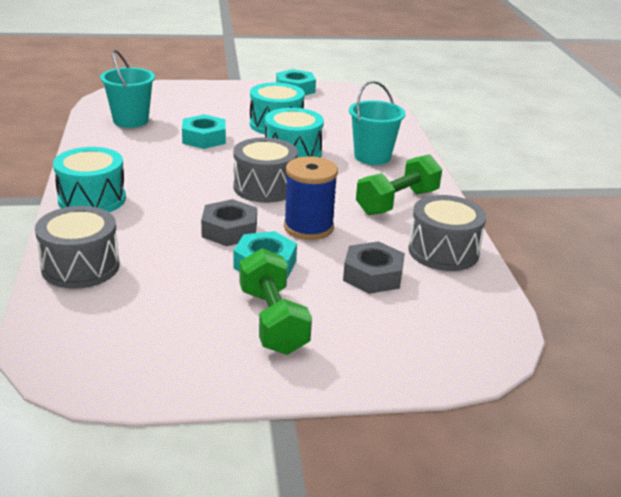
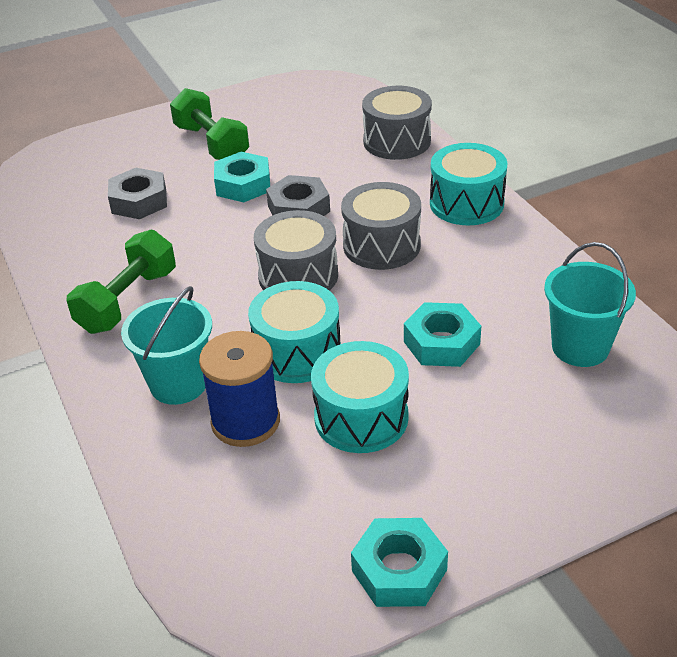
camera: 165 degrees right, 10 degrees up
blue spool [284,156,338,240] -> blue spool moved to [199,331,280,447]
grey drum [408,195,486,271] -> grey drum moved to [341,182,421,270]

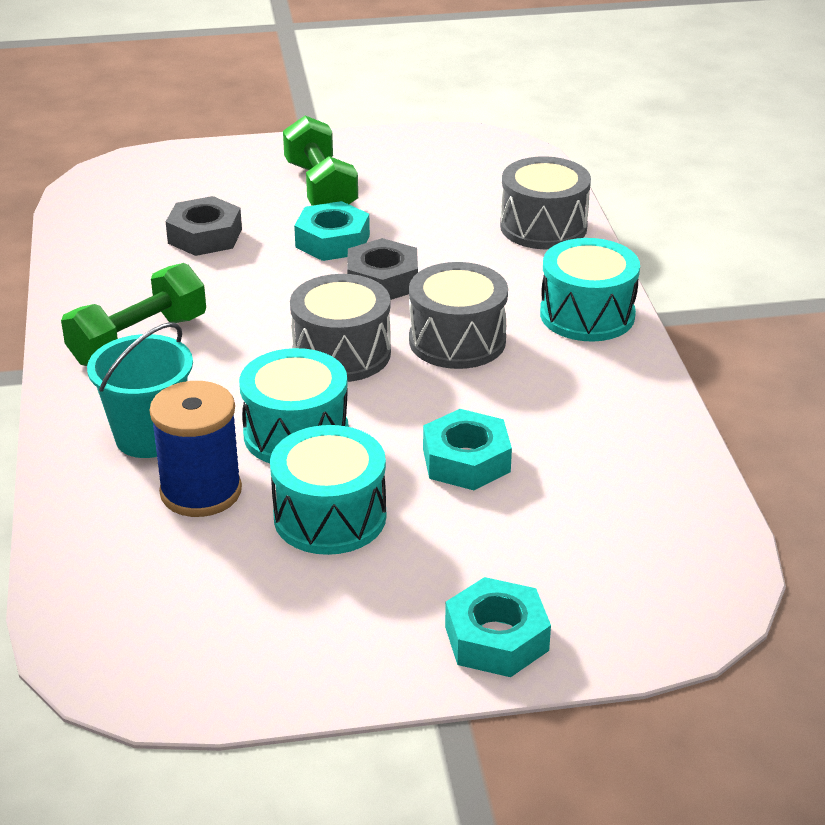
camera: 15 degrees right, 5 degrees down
turquoise nut [351,518,448,607] -> turquoise nut moved to [445,577,551,677]
turquoise bucket [544,242,636,367] -> none

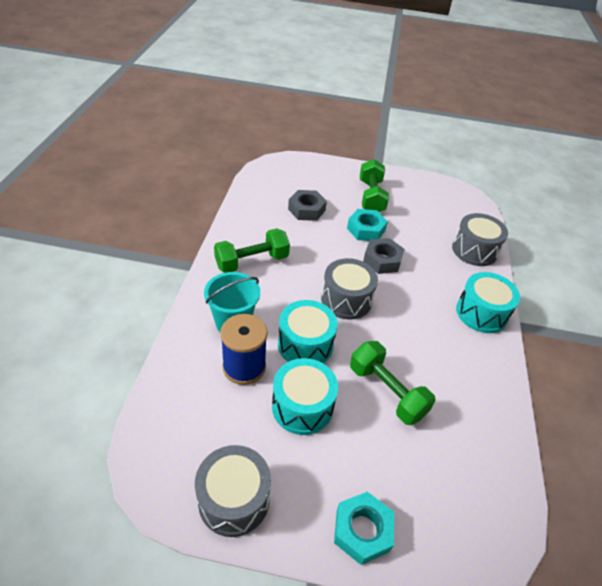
camera: 15 degrees right, 10 degrees up
grey drum [409,262,508,369] -> grey drum moved to [195,445,271,537]
turquoise nut [423,409,512,490] -> green dumbbell [350,341,436,425]

